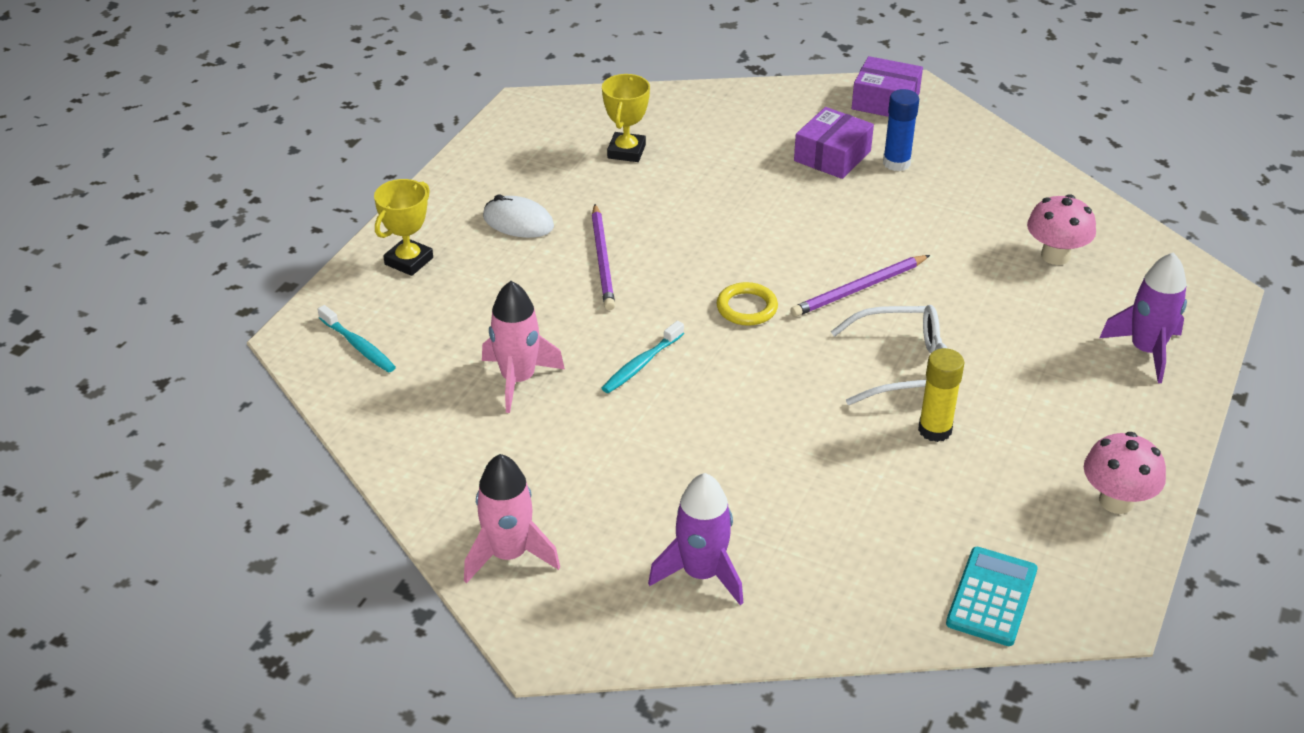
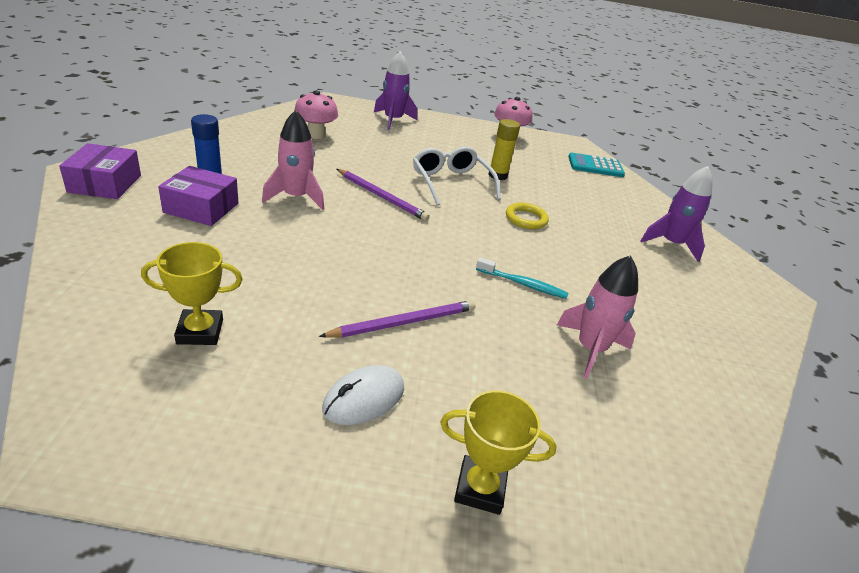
camera: 115 degrees left, 5 degrees down
turquoise toothbrush [318,305,396,373] -> none
pink rocket [464,454,560,583] -> pink rocket moved to [262,110,324,210]
white mouse [483,194,554,238] -> white mouse turned 45 degrees clockwise [322,365,404,425]
yellow ring [716,282,778,326] -> yellow ring moved to [506,203,549,229]

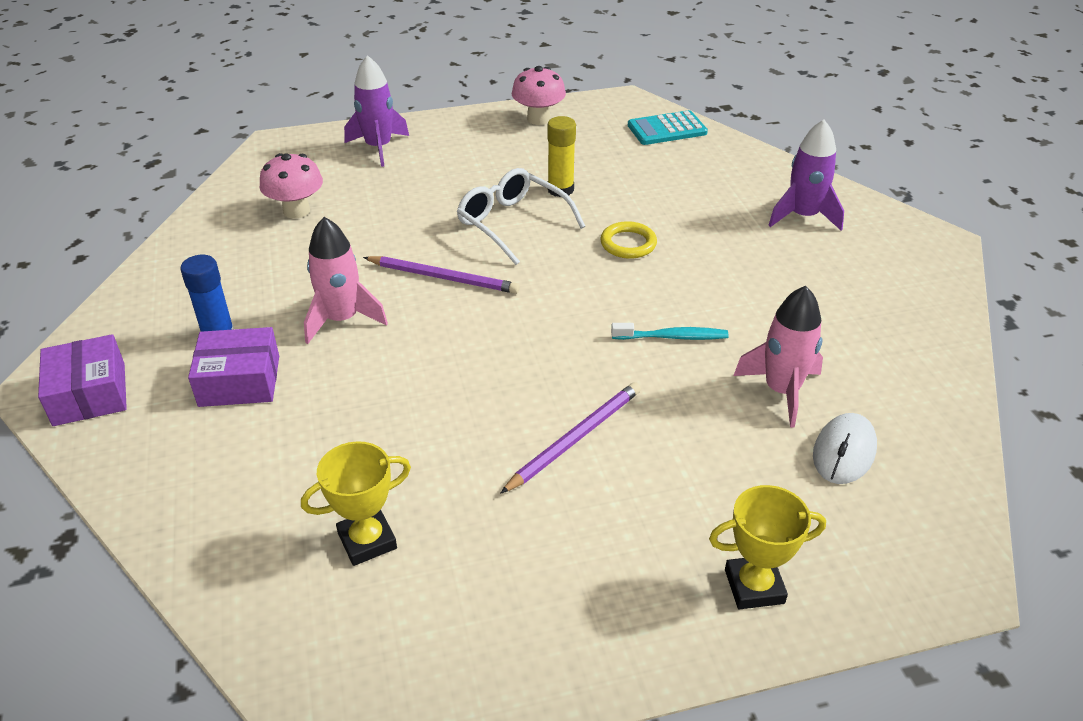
camera: 15 degrees left, 5 degrees up
white mouse [322,365,404,425] -> white mouse moved to [813,413,877,484]

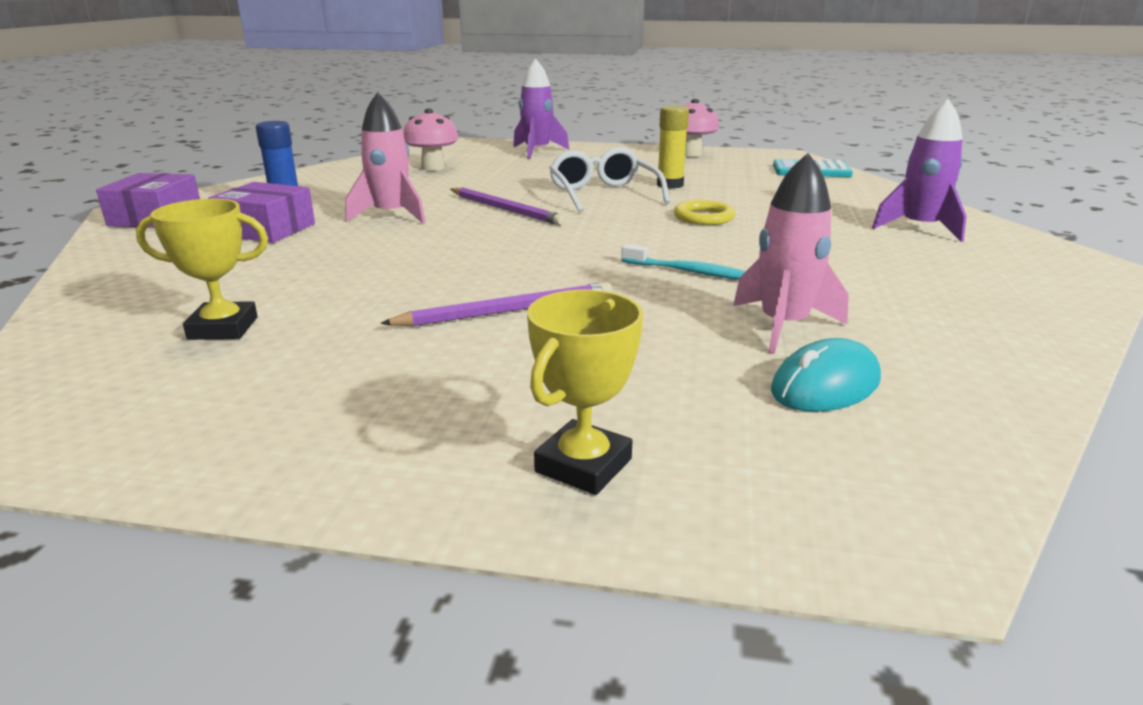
camera: 25 degrees right, 15 degrees down
yellow trophy [709,485,826,609] -> yellow trophy turned 75 degrees counterclockwise [527,290,643,495]
white mouse [813,413,877,484] -> turquoise mouse [771,338,881,412]

